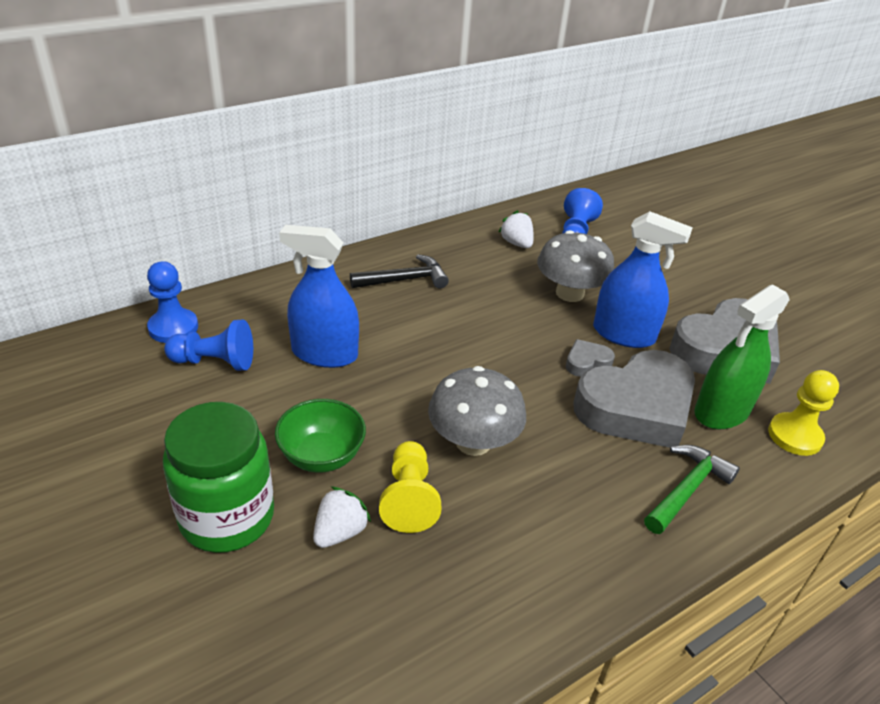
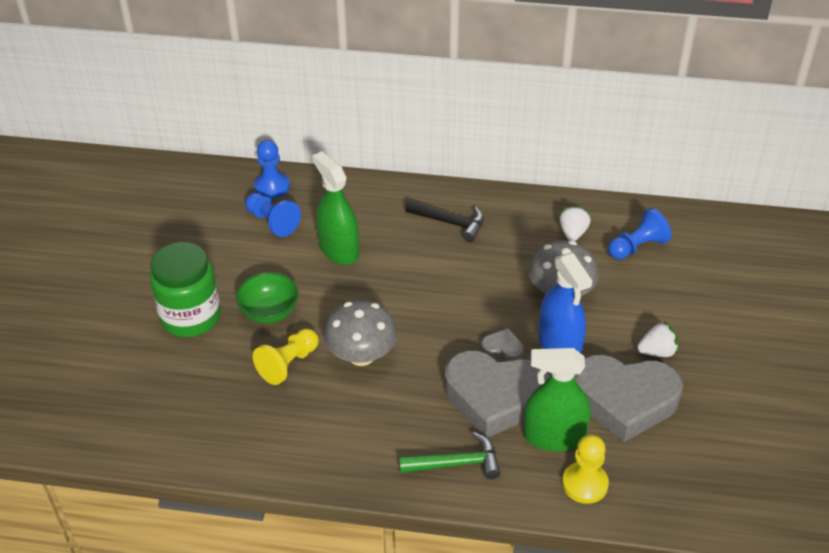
camera: 45 degrees right, 5 degrees up
blue spray bottle [279,225,359,368] -> green spray bottle [312,151,359,265]
white strawberry [313,486,371,548] -> white strawberry moved to [637,321,678,357]

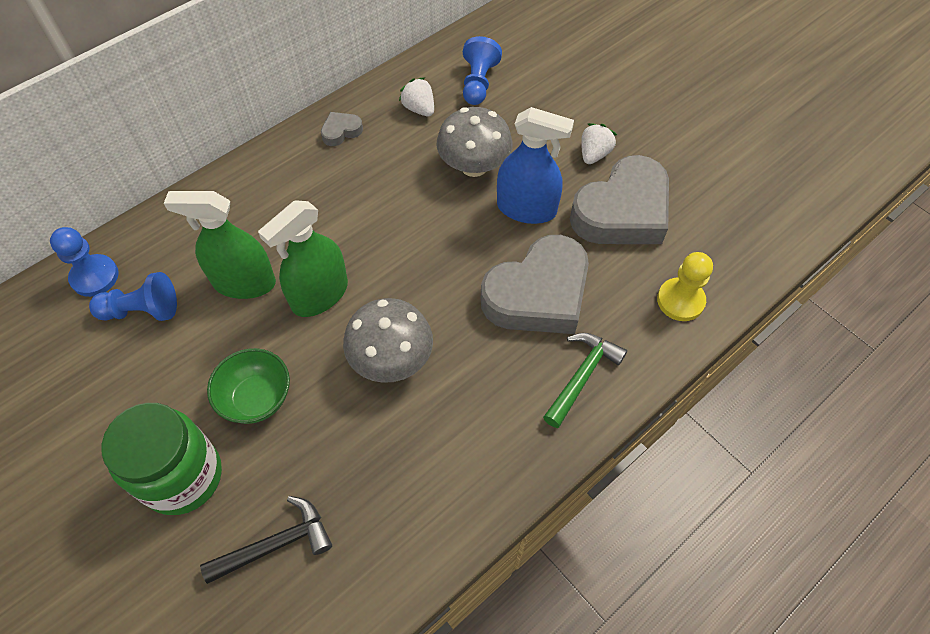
camera: 50 degrees left, 15 degrees up
yellow pawn [253,329,319,385] -> none
black hammer [405,200,484,242] -> black hammer moved to [200,496,332,584]
grey heart [481,328,524,361] -> grey heart moved to [321,112,363,146]
green spray bottle [524,348,591,452] -> green spray bottle moved to [258,200,348,317]

